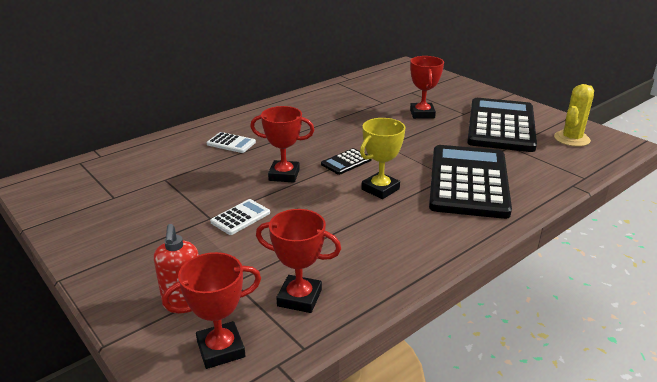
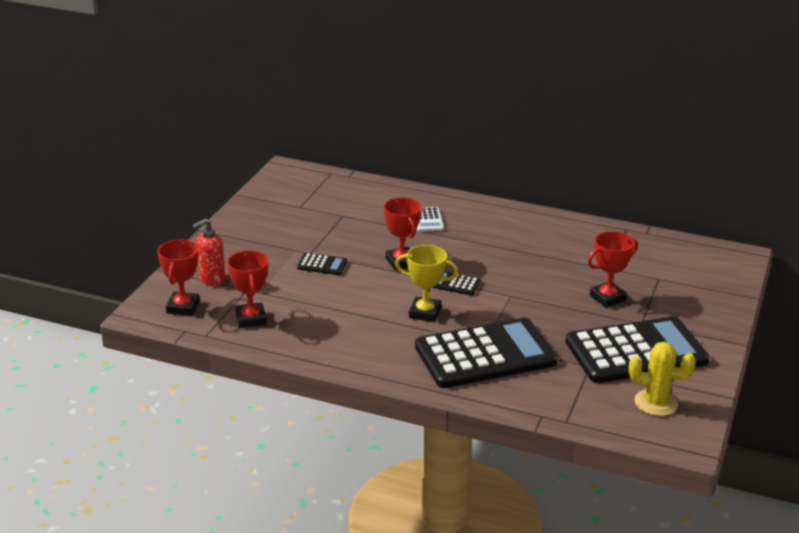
camera: 60 degrees right, 0 degrees up
red trophy [162,252,261,369] -> red trophy turned 60 degrees clockwise [158,239,200,316]
white calculator [210,199,270,235] -> black calculator [297,253,347,275]

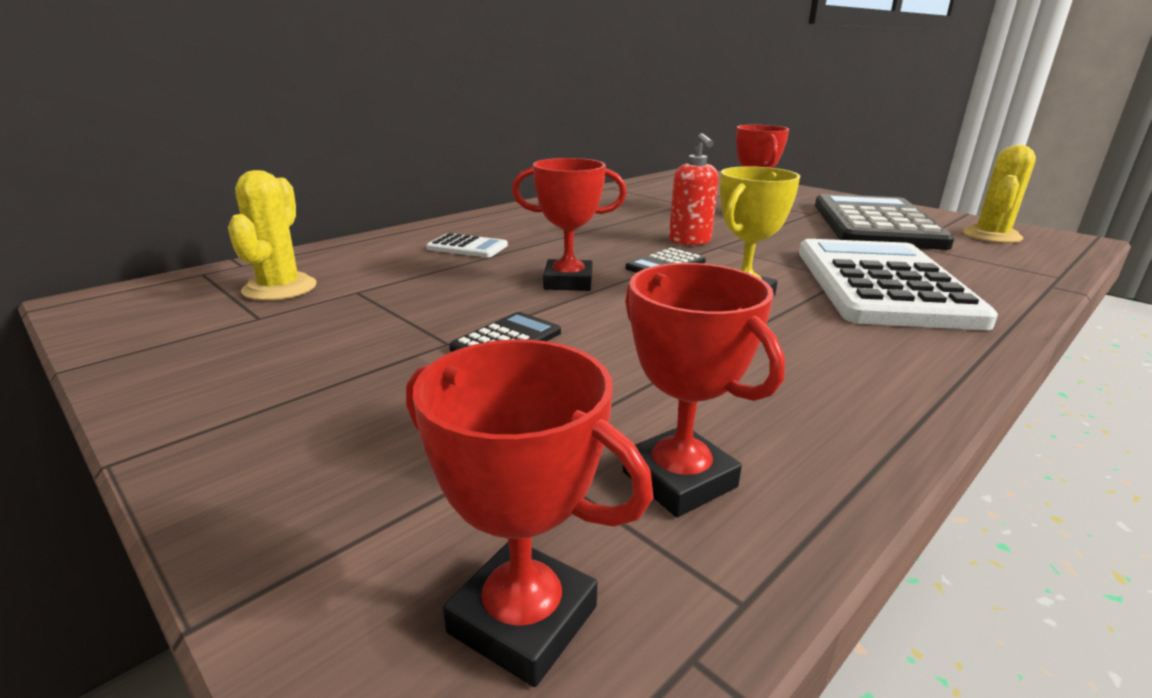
camera: 65 degrees left, 5 degrees down
red soap dispenser [192,219,225,286] -> red soap dispenser moved to [669,133,718,245]
red trophy [227,250,268,328] -> red trophy turned 45 degrees clockwise [623,263,785,517]
black calculator [415,318,558,388] -> white calculator [799,239,998,330]
none -> yellow cactus [228,170,316,301]

